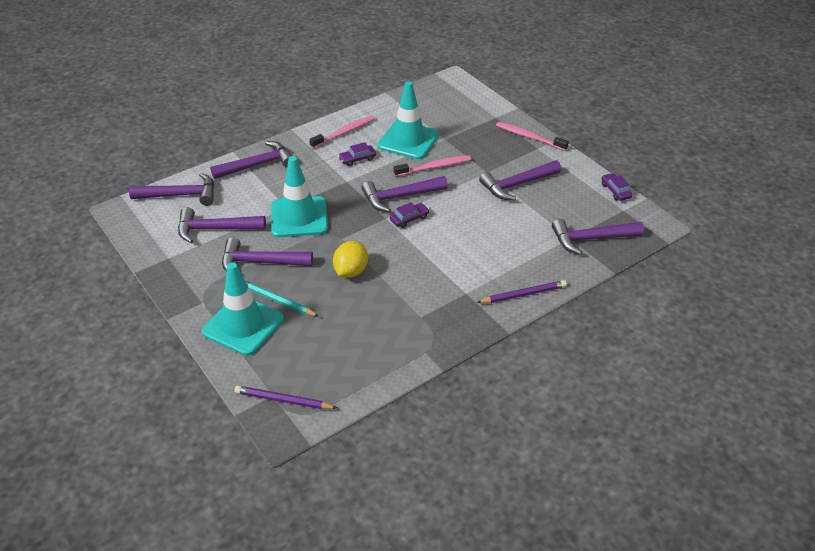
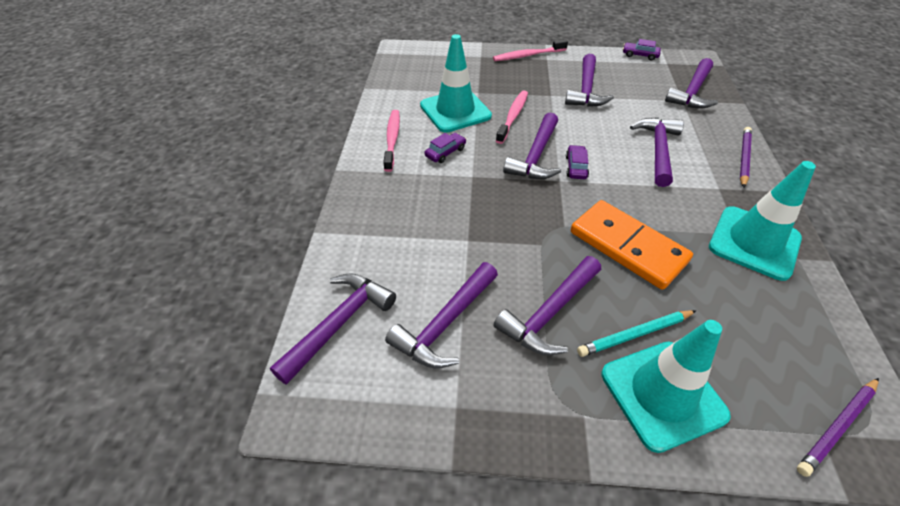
camera: 50 degrees left, 5 degrees up
purple hammer [210,141,292,179] -> purple hammer moved to [630,117,684,187]
turquoise traffic cone [271,156,328,238] -> turquoise traffic cone moved to [709,161,816,281]
yellow lemon [333,241,368,278] -> orange domino [571,200,693,290]
purple car [338,142,376,166] -> purple car turned 150 degrees counterclockwise [424,133,466,163]

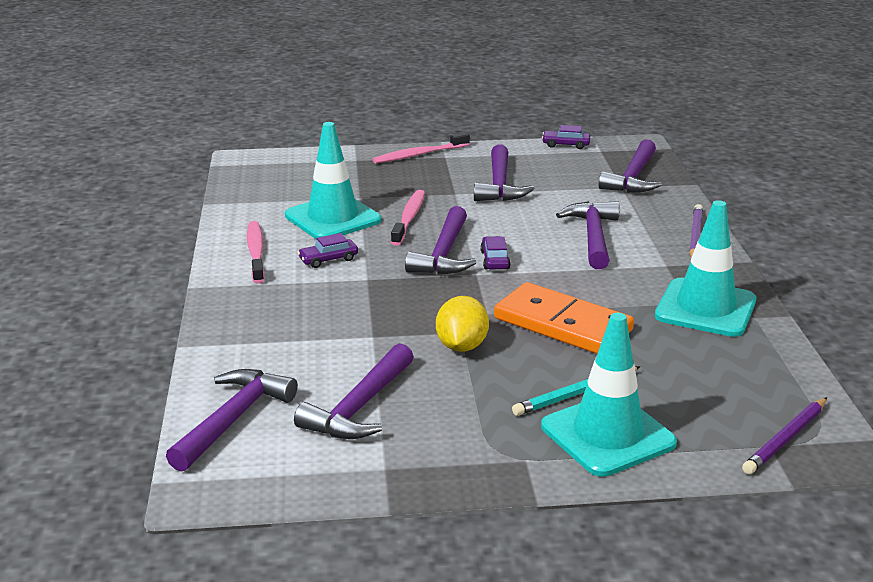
camera: 10 degrees left, 20 degrees down
purple car [424,133,466,163] -> purple car turned 150 degrees counterclockwise [297,233,358,268]
purple hammer [494,256,601,355] -> none
none -> yellow lemon [436,296,489,352]

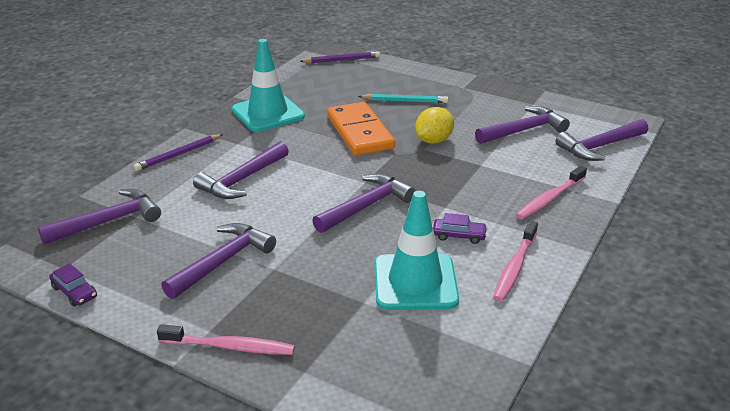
camera: 145 degrees left, 5 degrees up
pink toothbrush [391,190,425,246] -> pink toothbrush moved to [516,166,587,219]
purple car [480,236,511,270] -> none
turquoise traffic cone [541,313,677,477] -> none

